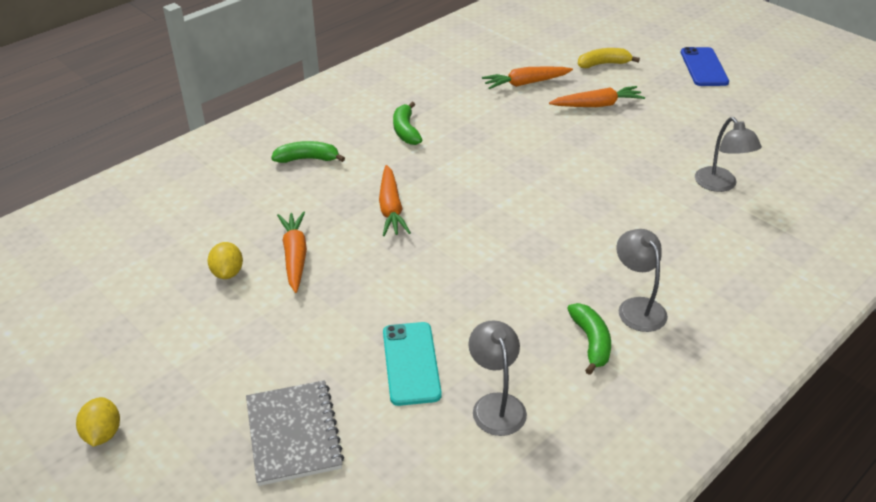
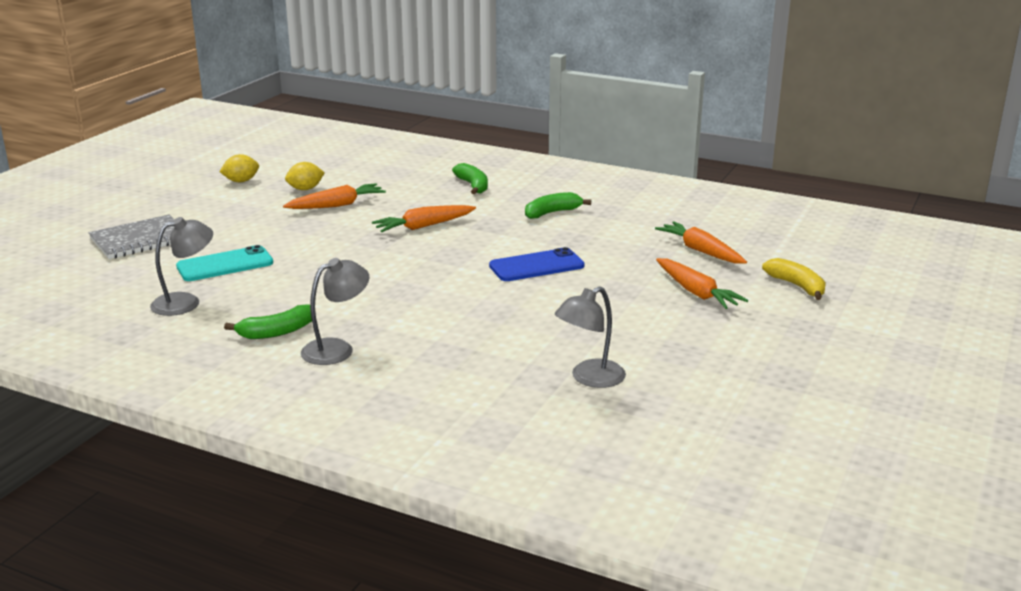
camera: 70 degrees right, 15 degrees down
yellow lemon [76,397,120,447] -> yellow lemon moved to [219,154,259,182]
blue phone [681,47,729,86] -> blue phone moved to [489,247,584,281]

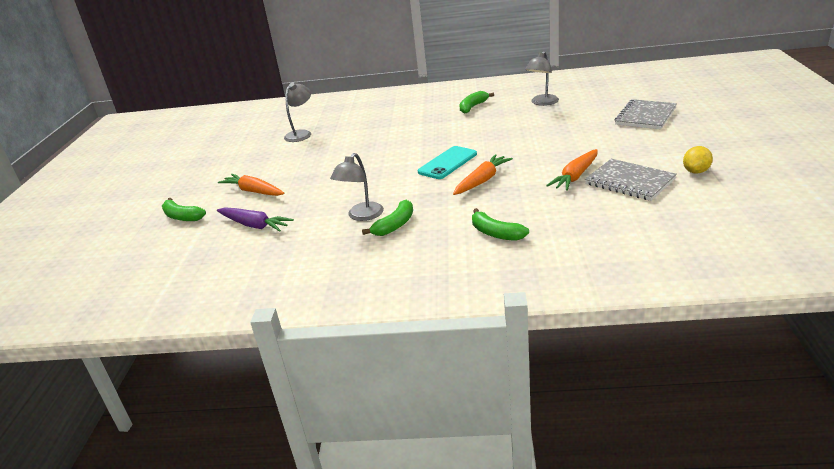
camera: 160 degrees right, 5 degrees up
turquoise phone [176,245,273,281] -> turquoise phone moved to [418,146,477,179]
yellow lemon [285,162,325,190] -> grey notebook [585,159,677,201]
grey lamp [301,258,370,365] -> grey lamp moved to [330,153,384,221]
blue phone [489,247,584,281] -> none
orange carrot [655,221,747,264] -> purple carrot [217,207,294,232]
yellow banana [762,258,826,300] -> green banana [162,198,206,221]

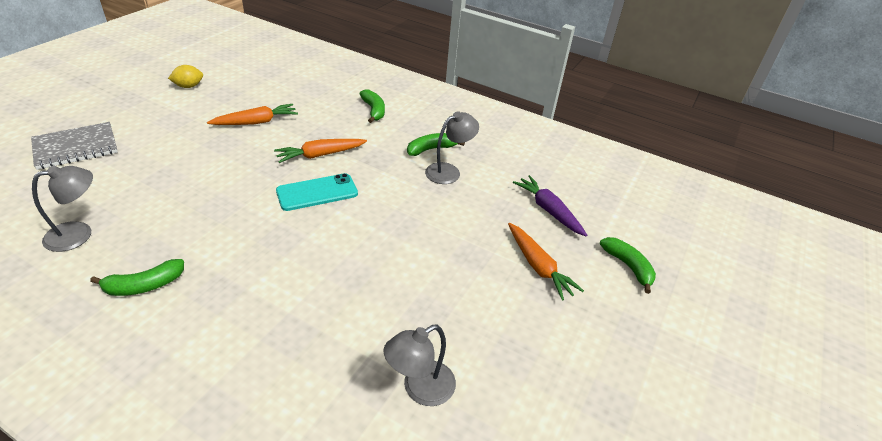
camera: 160 degrees left, 10 degrees up
grey notebook [585,159,677,201] -> none

